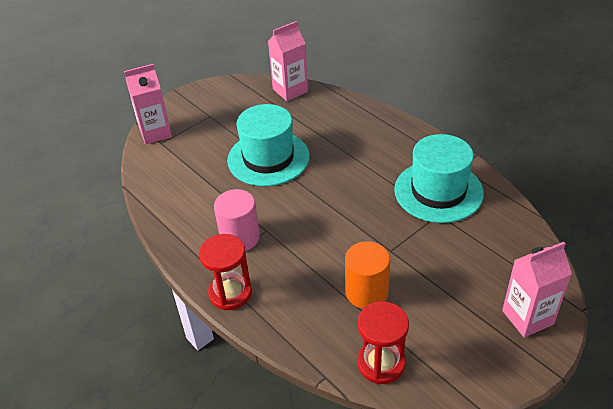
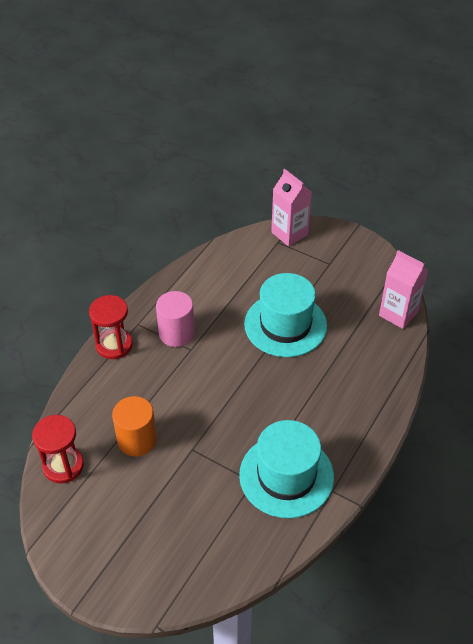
camera: 70 degrees right, 5 degrees up
pink carton [502,242,572,337] -> none

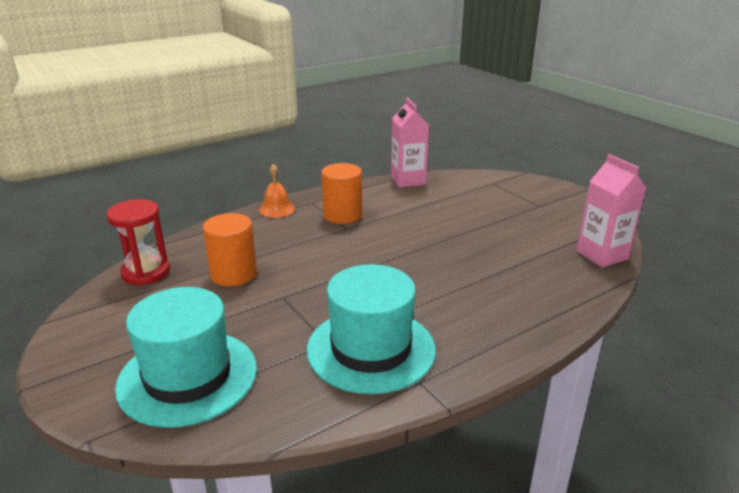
camera: 25 degrees right, 20 degrees down
red hourglass [89,295,133,359] -> orange bell [259,164,295,218]
pink cylinder [156,291,195,347] -> orange cylinder [321,163,362,224]
turquoise hat [244,273,327,357] -> turquoise hat moved to [115,287,257,428]
pink carton [271,169,312,247] -> pink carton moved to [391,97,429,188]

